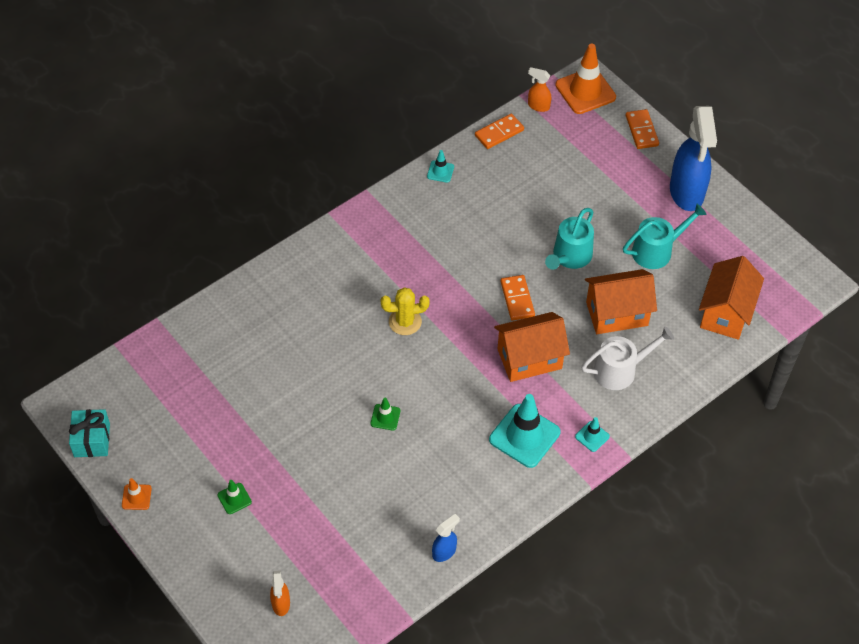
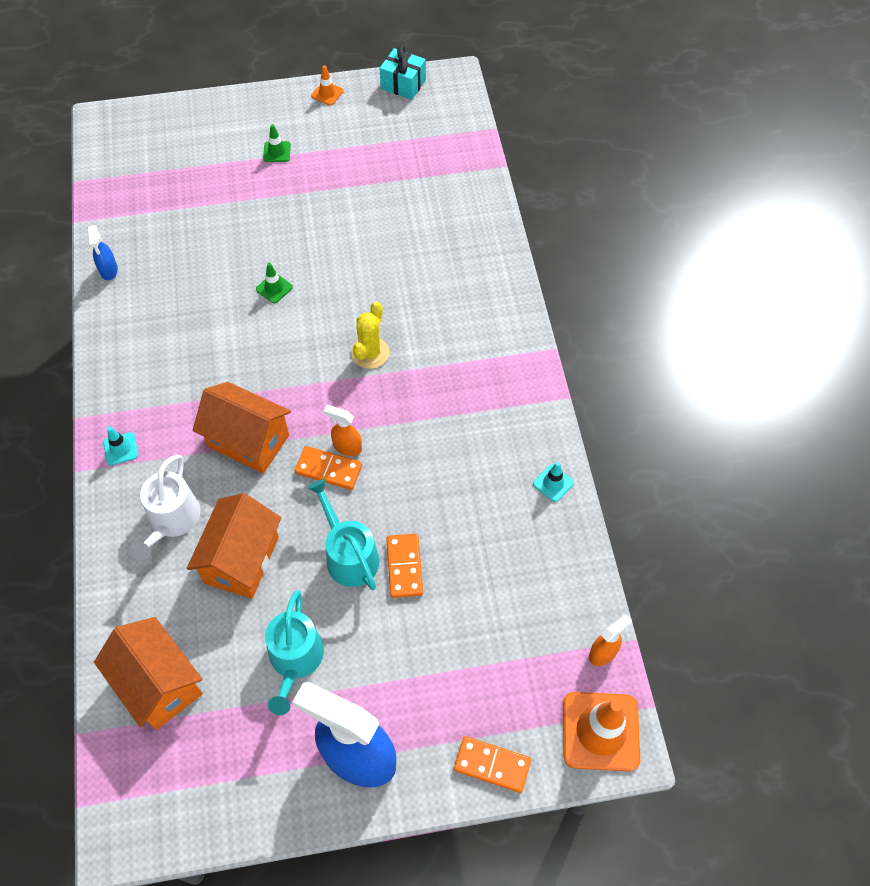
camera: 120 degrees right, 5 degrees up
orange spray bottle [270,570,290,616] -> orange spray bottle moved to [324,405,362,456]
orange domino [475,113,524,149] -> orange domino moved to [386,533,423,598]
turquoise traffic cone [489,394,561,468] -> none
orange house [494,312,570,382] -> orange house turned 75 degrees counterclockwise [193,382,291,474]

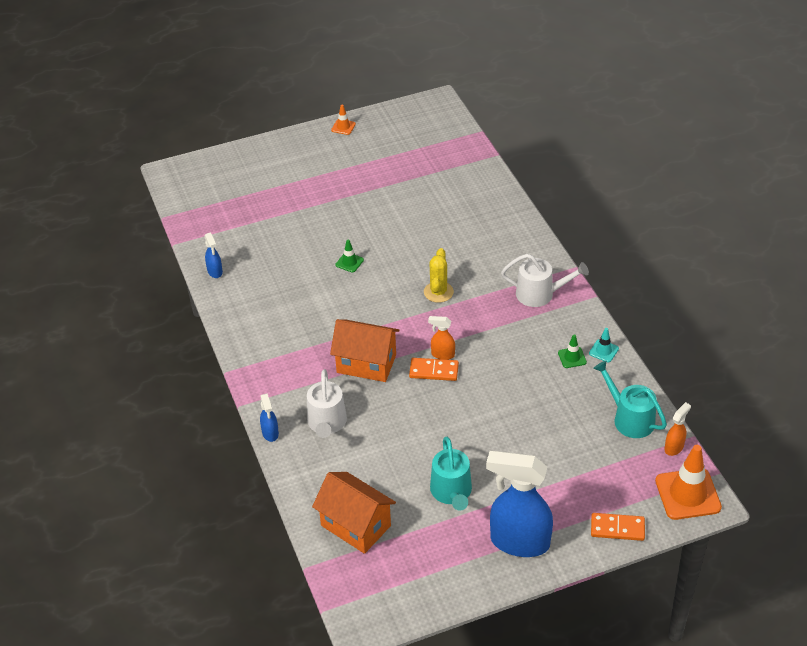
camera: 10 degrees left, 15 degrees down
turquoise traffic cone [103,427,138,465] -> none
orange house [187,493,281,599] -> none
green traffic cone [263,124,291,162] -> green traffic cone moved to [558,334,587,368]
turquoise watering can [307,479,380,590] -> turquoise watering can moved to [593,361,667,438]
turquoise gift [379,46,426,100] -> none
orange domino [386,533,423,598] -> none
none -> blue spray bottle [260,394,279,442]
none -> white watering can [501,254,589,307]

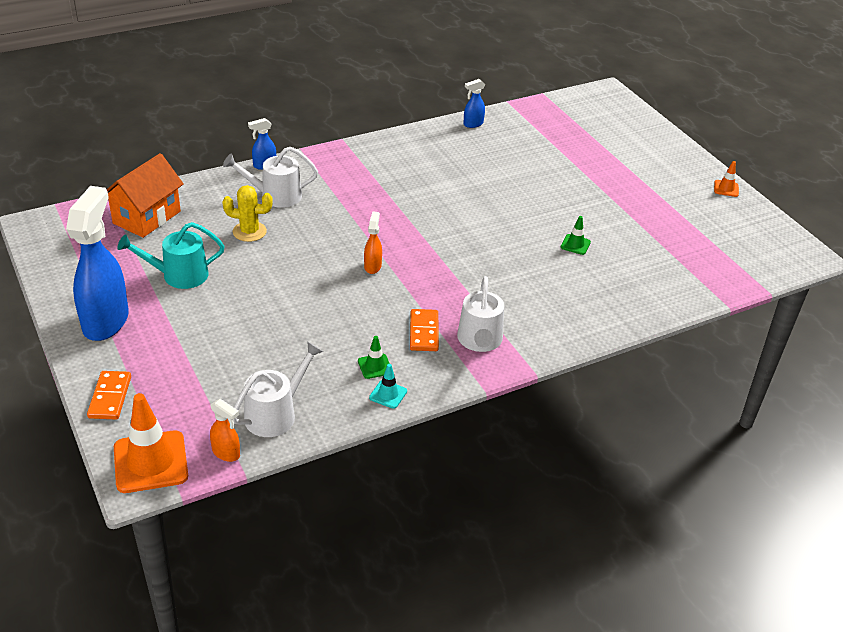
camera: 80 degrees right, 5 degrees down
orange house [330,319,400,382] -> none
green traffic cone [336,239,364,273] -> green traffic cone moved to [561,216,591,255]
orange domino [409,358,459,381] -> orange domino moved to [410,309,439,351]
yellow cactus [424,248,454,303] -> yellow cactus moved to [222,185,273,242]
turquoise watering can [593,361,667,438] -> white watering can [233,341,323,437]

